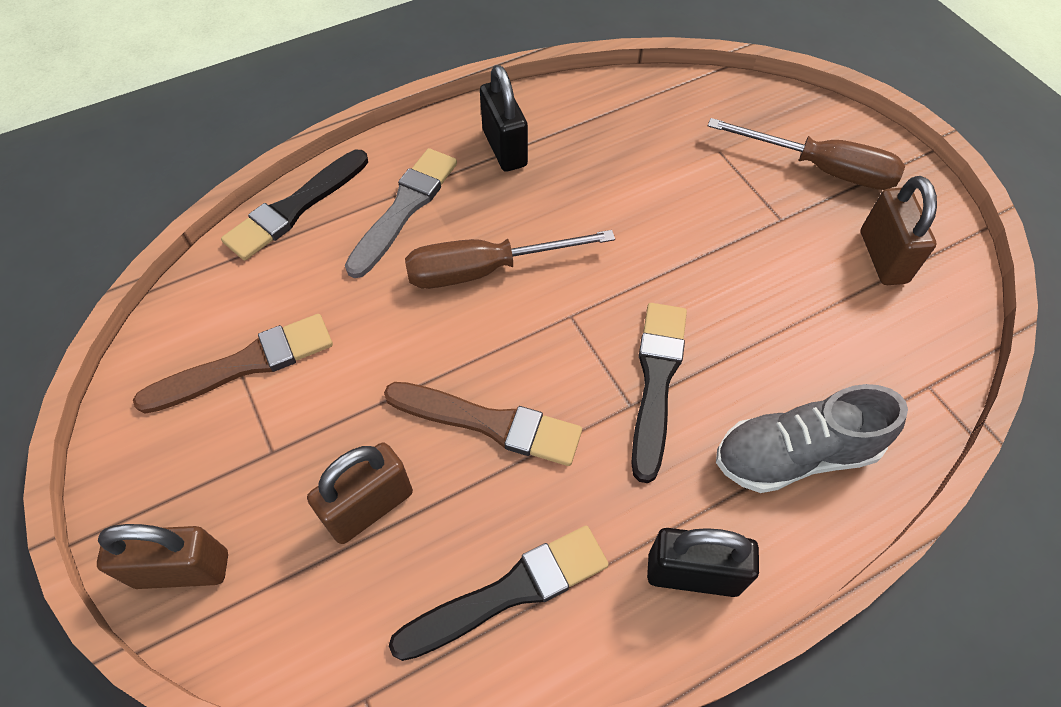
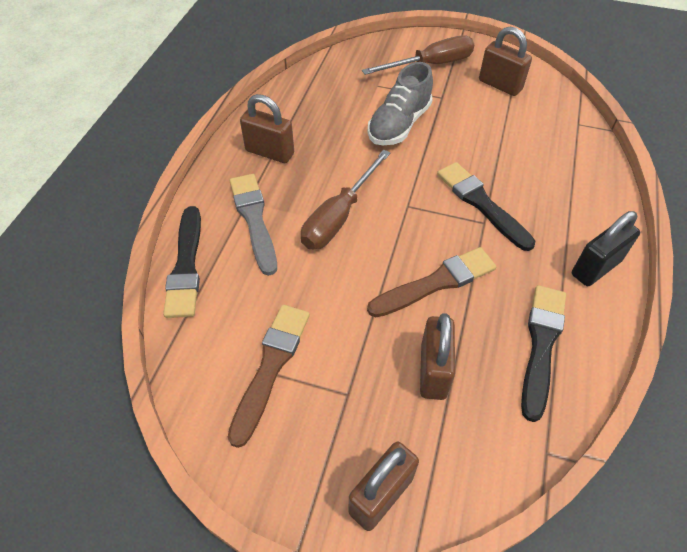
camera: 45 degrees left, 5 degrees down
black padlock [480,65,528,172] -> brown padlock [240,94,294,163]
grey shoe [716,384,908,493] -> grey shoe moved to [367,62,433,145]

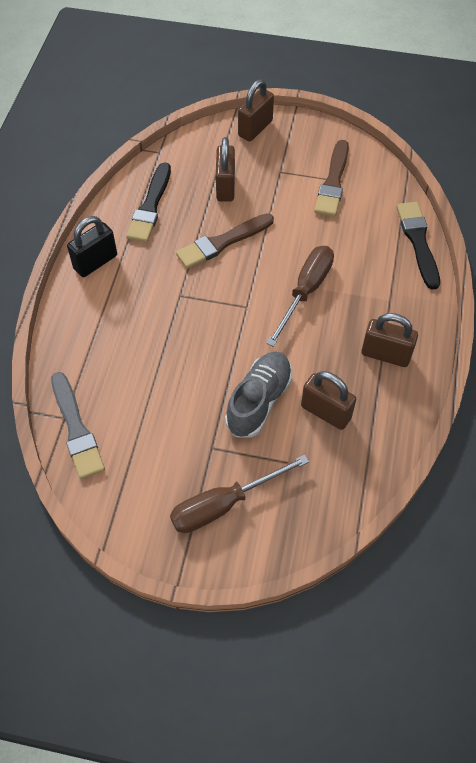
camera: 175 degrees right, 5 degrees up
grey brush [230,174,277,276] -> grey brush moved to [51,372,105,479]
black brush [437,162,535,251] -> none
brown padlock [479,27,532,96] -> brown padlock moved to [301,371,356,430]

